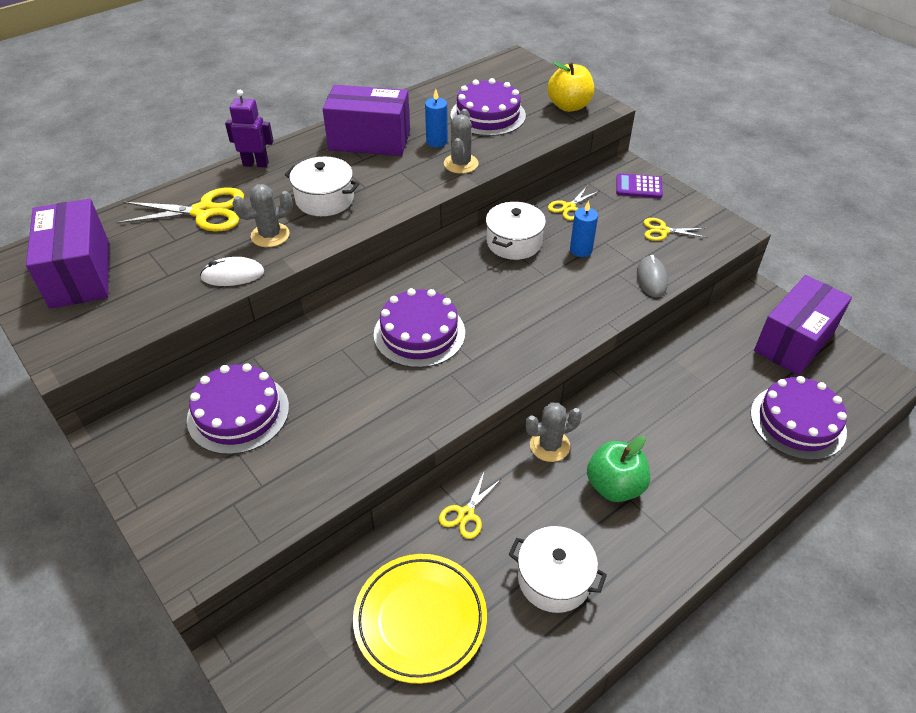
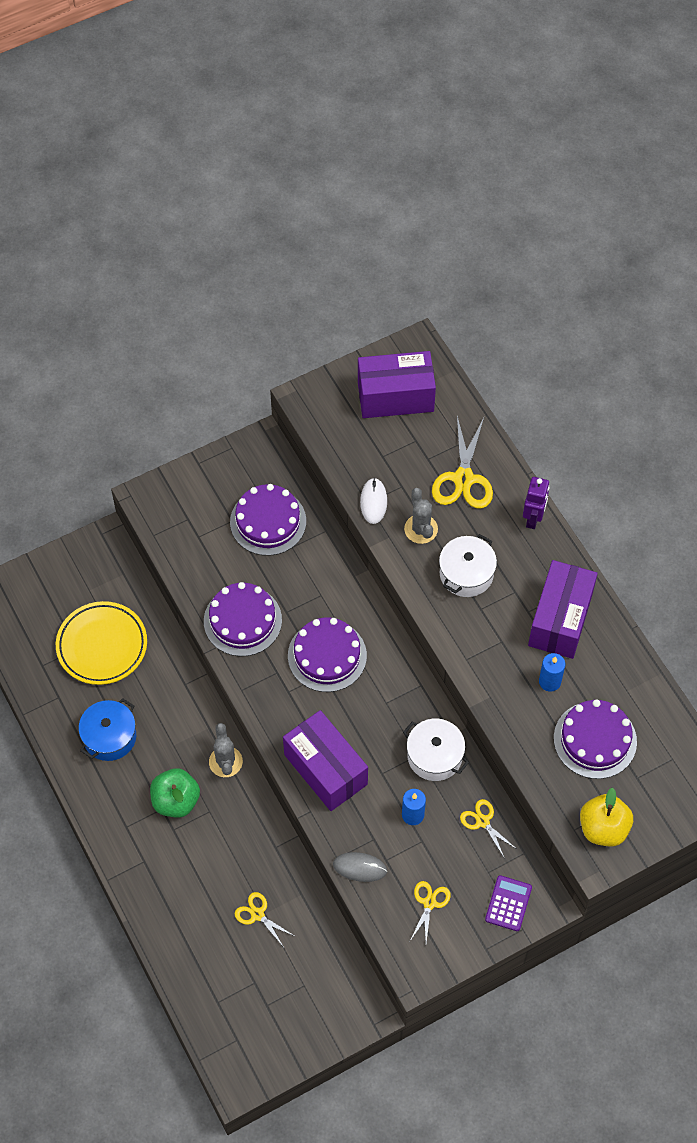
camera: 100 degrees right, 15 degrees up
yellow scissors [439,473,501,539] -> yellow scissors moved to [234,892,296,946]
grey cactus [444,109,478,174] -> none
white pot [508,526,607,613] -> blue pot [79,698,136,761]
purple cake [750,376,847,460] -> purple cake moved to [204,582,282,656]
purple box [754,275,852,375] -> purple box moved to [283,710,368,811]

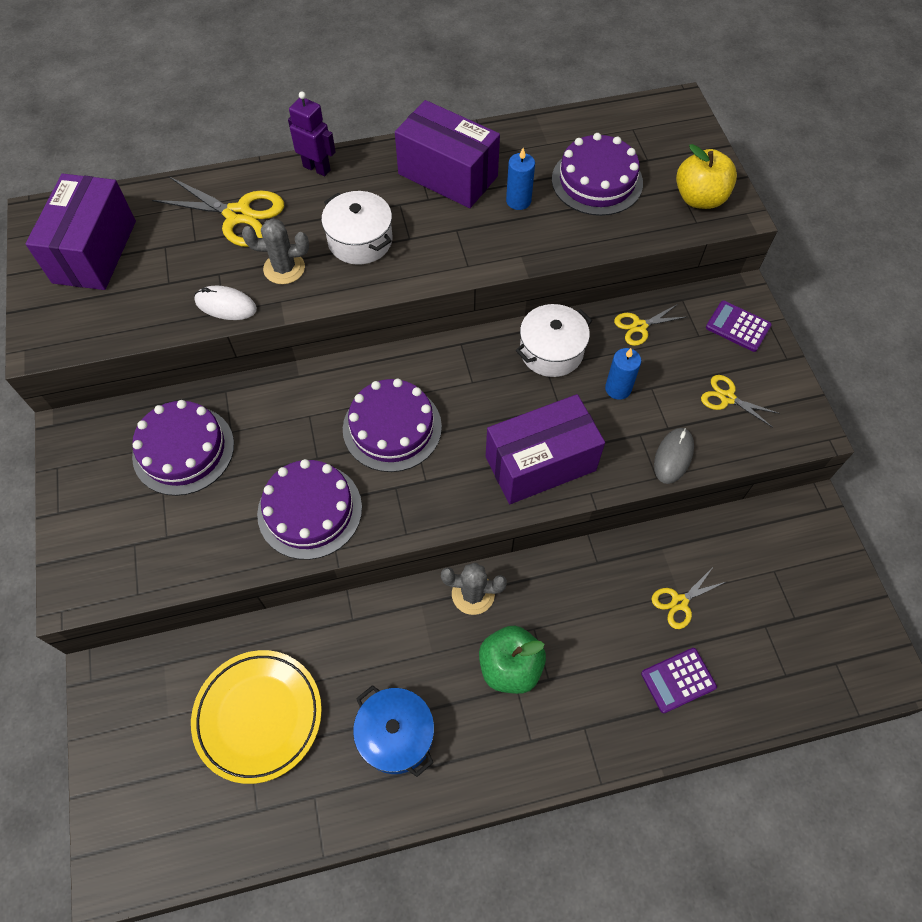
camera: 75 degrees left, 0 degrees up
none -> purple calculator [641,648,717,713]

